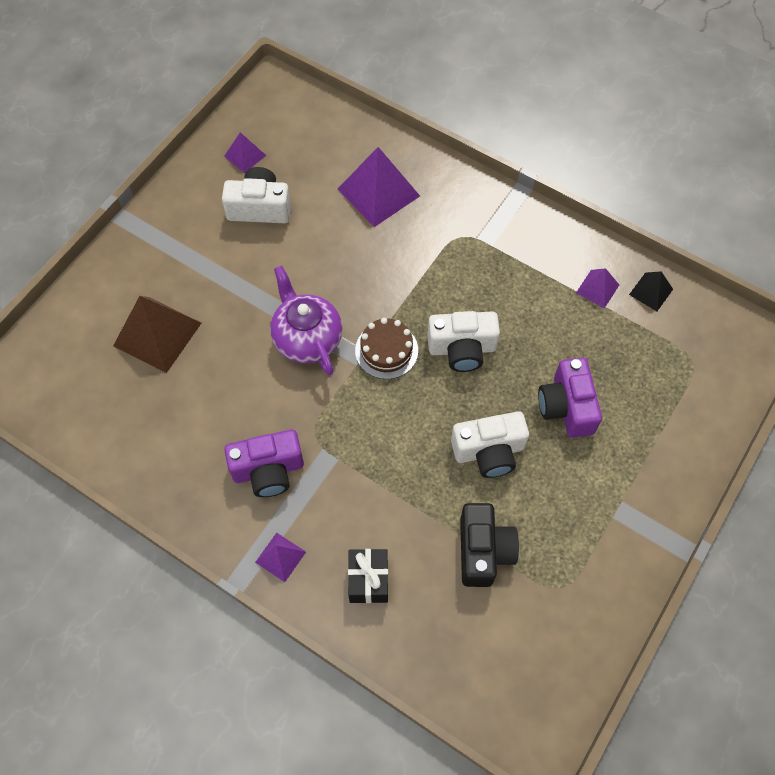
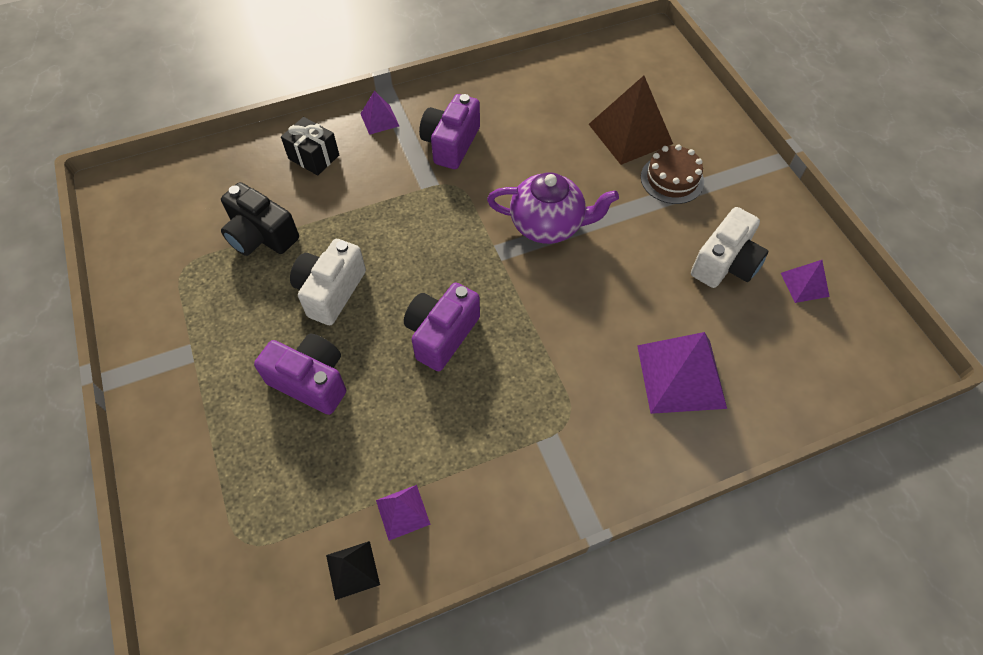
camera: 125 degrees right, 5 degrees down
brown cake [355,318,418,379] -> brown cake moved to [641,144,704,204]
white camera [427,311,500,372] -> purple camera [404,283,480,371]

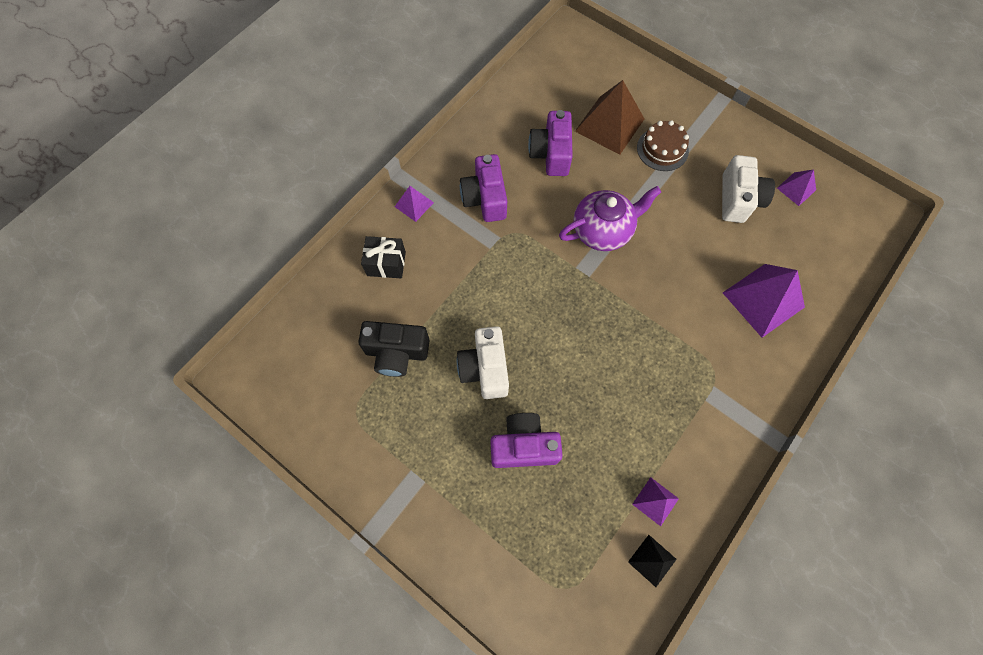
camera: 30 degrees left, 10 degrees up
purple camera [404,283,480,371] -> purple camera moved to [528,110,573,176]

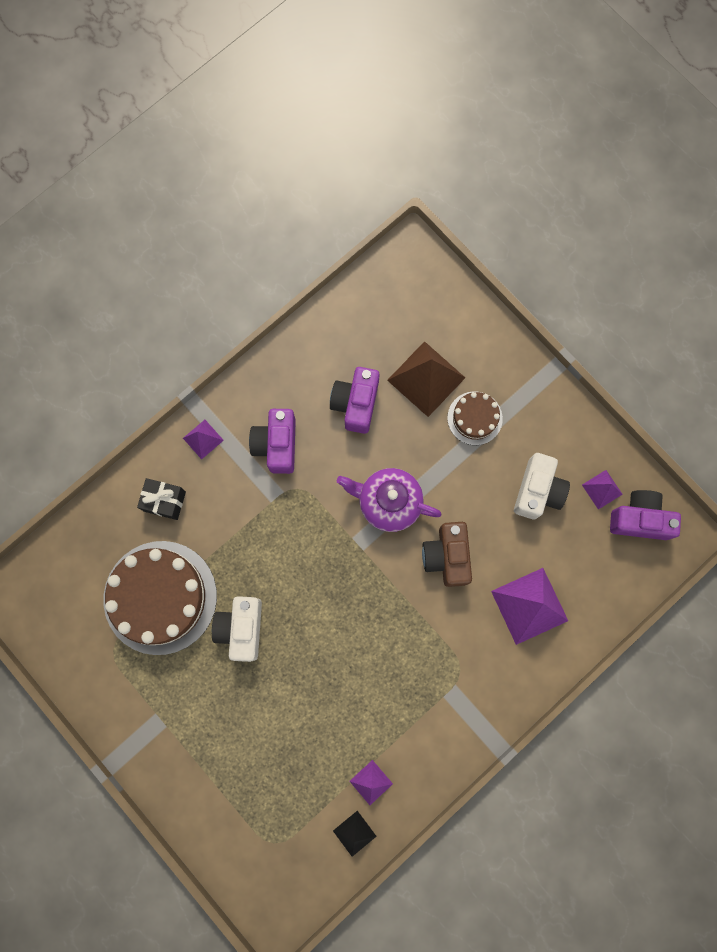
camera: 10 degrees right, 10 degrees up
black camera [358,321,430,377] -> brown cake [103,541,217,655]
purple camera [491,413,563,468] -> purple camera moved to [610,490,681,540]
purple teapot [559,186,661,251] -> purple teapot turned 150 degrees counterclockwise [337,468,442,532]
none -> brown camera [422,522,472,587]

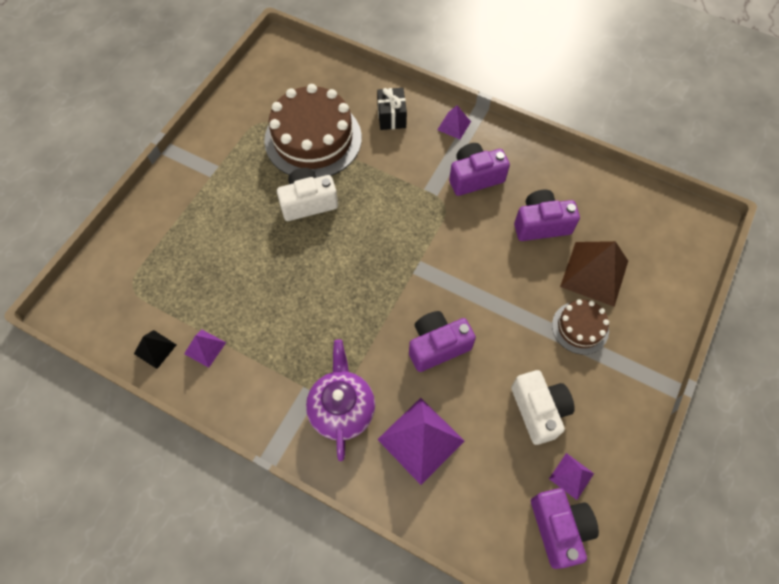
camera: 70 degrees right, 15 degrees down
purple teapot [337,468,442,532] -> purple teapot moved to [306,339,375,461]
brown camera [422,522,472,587] -> purple camera [409,311,476,372]
white camera [514,453,570,519] -> white camera turned 105 degrees counterclockwise [511,370,575,445]

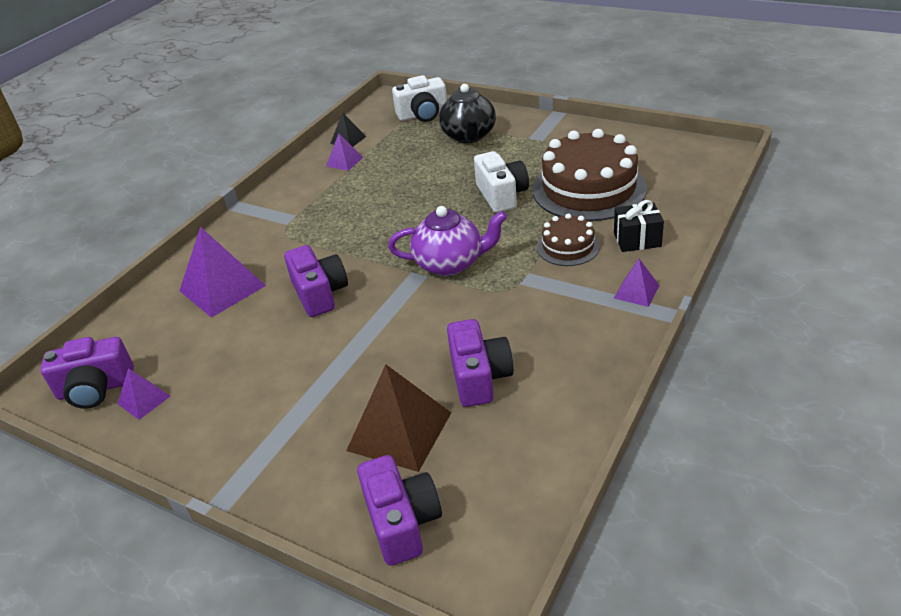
camera: 95 degrees right, 25 degrees down
purple teapot [306,339,375,461] -> purple teapot moved to [388,206,507,276]
purple camera [449,143,510,196] -> purple camera moved to [357,455,442,566]
white camera [511,370,575,445] -> white camera moved to [392,75,447,122]
brown cake [552,299,609,355] -> brown cake moved to [537,213,600,266]
none -> black teapot [439,84,496,143]

